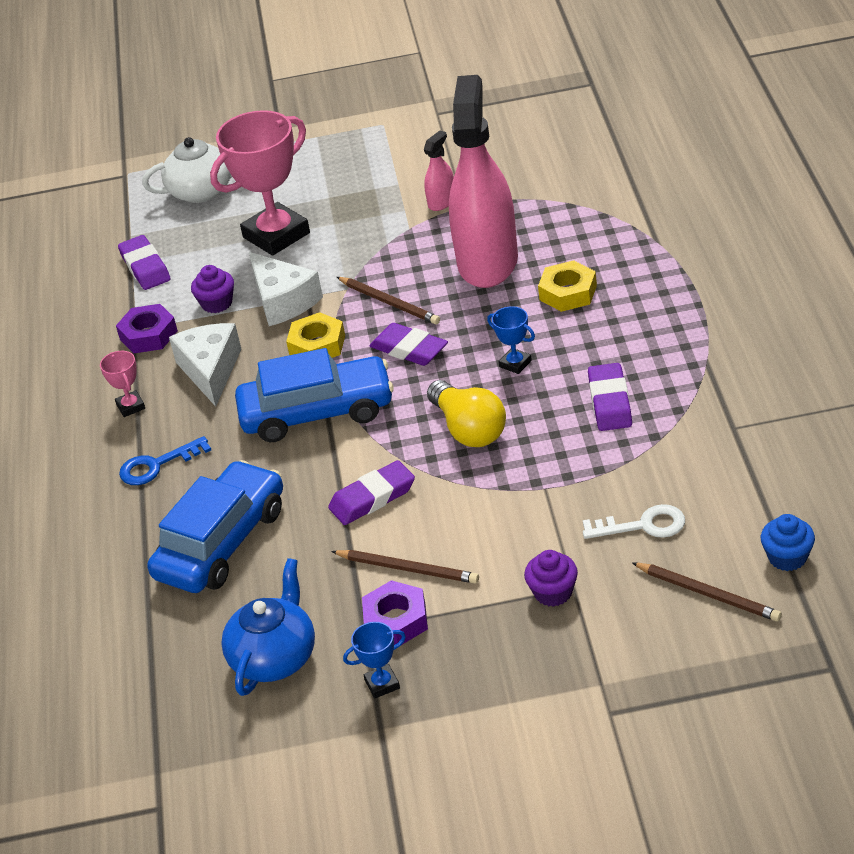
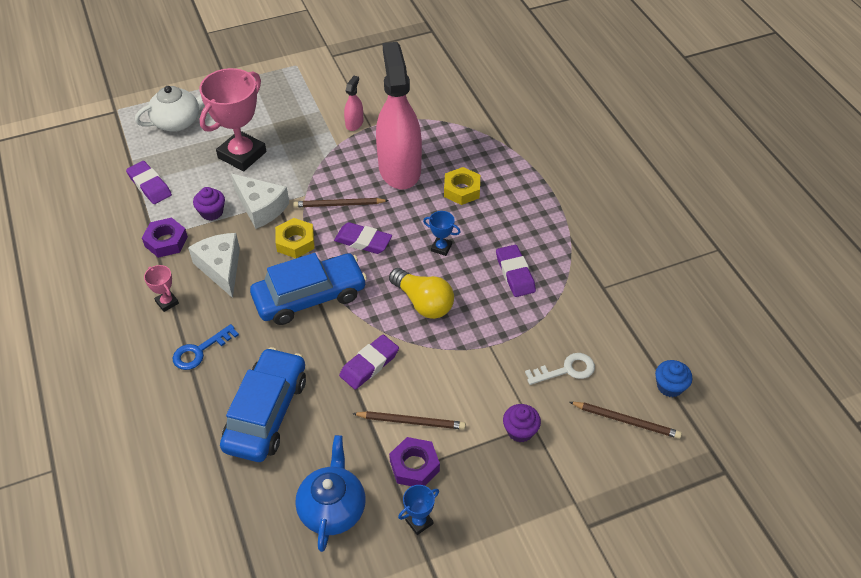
camera: 20 degrees left, 10 degrees up
brown pencil [337,277,440,324] -> brown pencil turned 150 degrees clockwise [293,198,389,207]

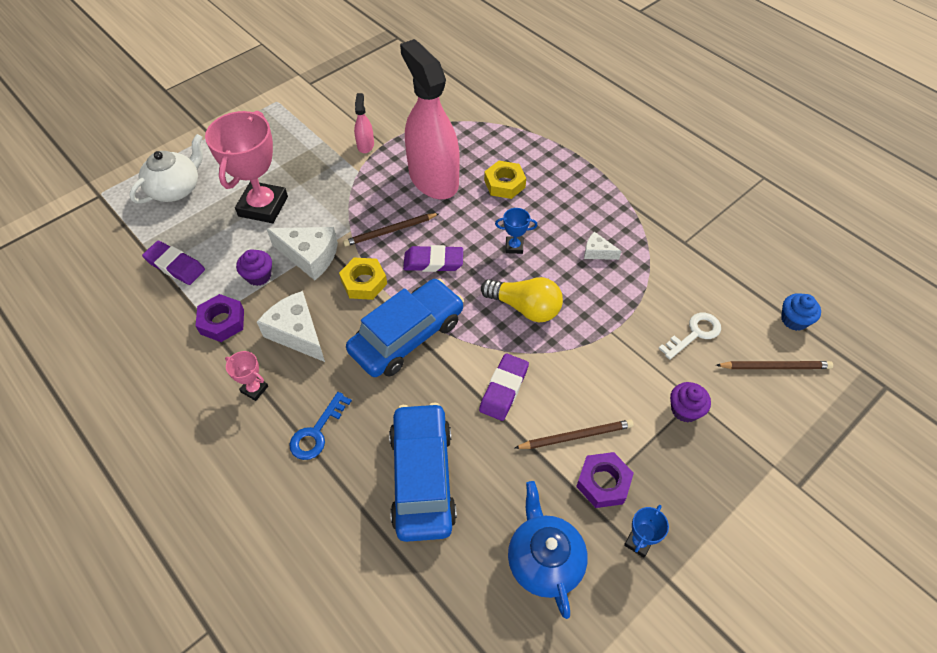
camera: 20 degrees left, 5 degrees up
purple eraser [496,245,536,297] -> white cheese [584,232,621,260]

